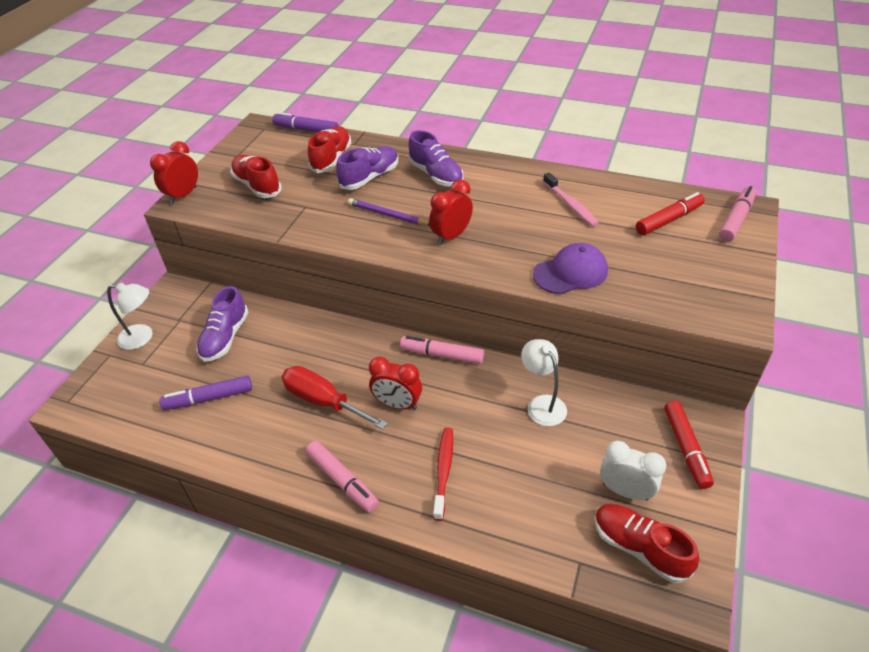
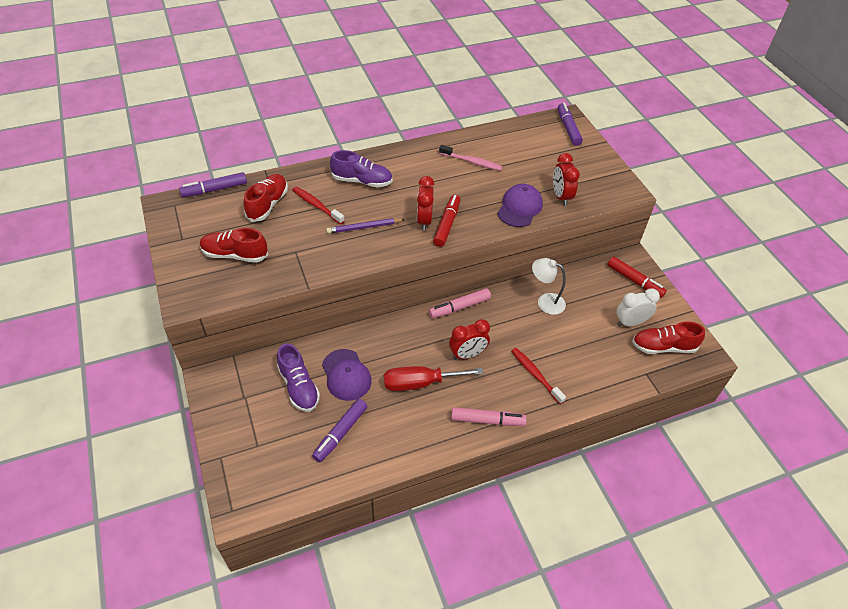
camera: 45 degrees left, 5 degrees up
white lamp [107,283,152,350] -> none
red clock [150,141,198,204] -> red clock moved to [553,153,580,206]
red shoe [308,126,352,173] -> red shoe turned 45 degrees clockwise [244,174,288,222]
purple shoe [336,146,399,190] -> red toothbrush [292,187,345,224]
red marker [636,192,705,235] -> red marker moved to [433,195,460,247]
pink marker [719,186,756,242] -> purple marker [558,103,583,146]
none -> purple cap [322,349,372,401]

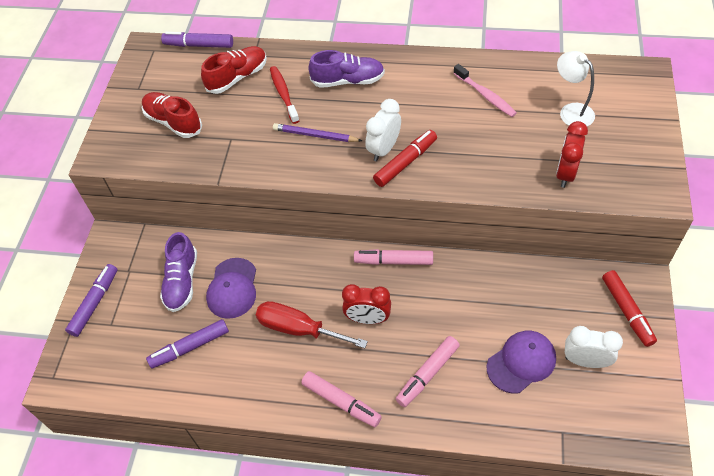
camera: 35 degrees right, 5 degrees up
purple shoe [330,150,393,188] -> purple shoe turned 45 degrees counterclockwise [308,50,385,88]
red clock [417,176,435,231] -> white clock [365,99,401,162]
purple cap [497,184,543,227] -> purple cap moved to [487,331,556,394]
red toothbrush [511,348,566,404] -> pink marker [396,336,460,407]
white lamp [532,258,566,315] -> white lamp moved to [557,51,595,127]
purple marker [558,103,583,146] -> purple marker moved to [65,264,118,337]
red shoe [632,321,705,354] -> none

